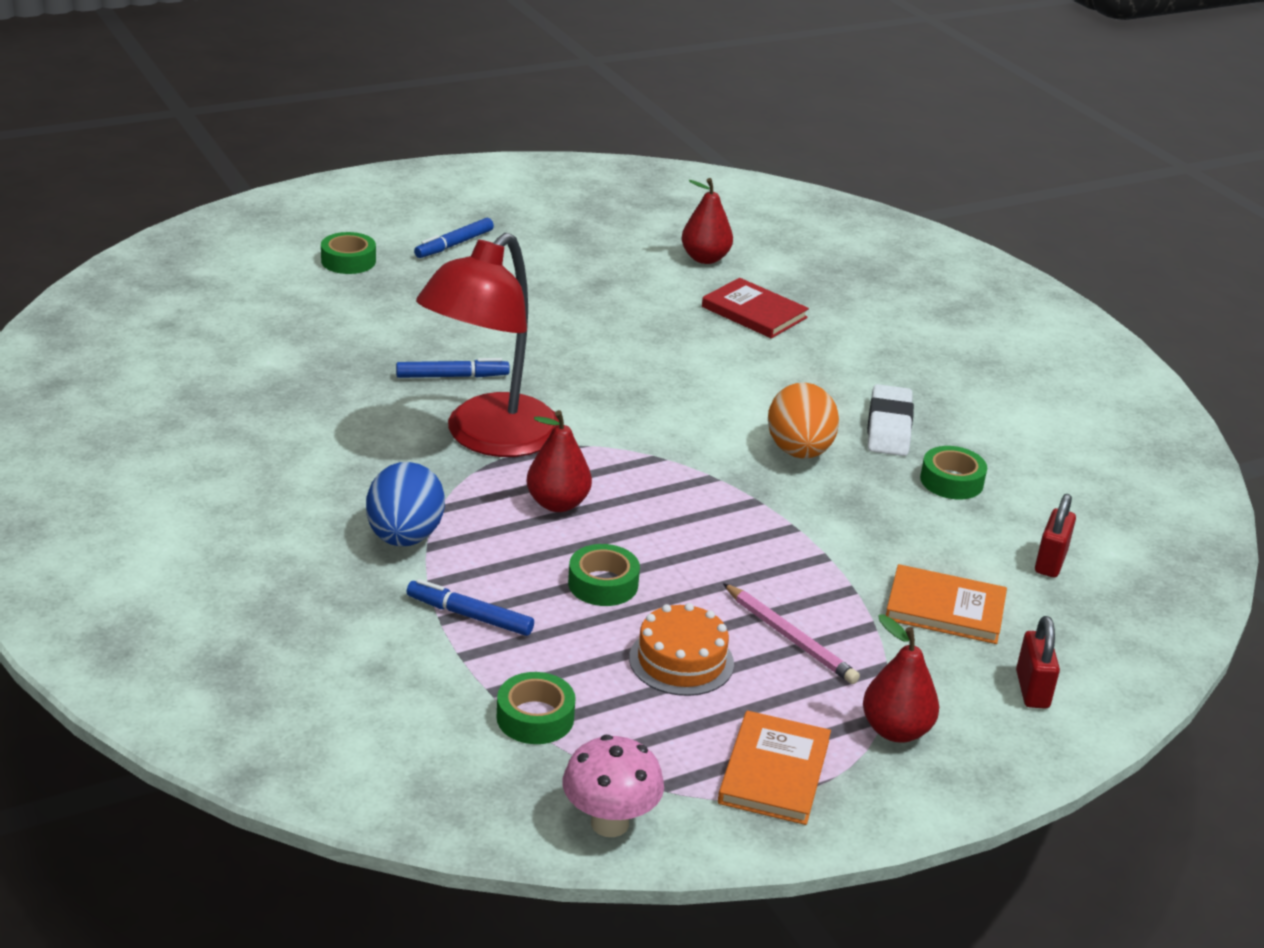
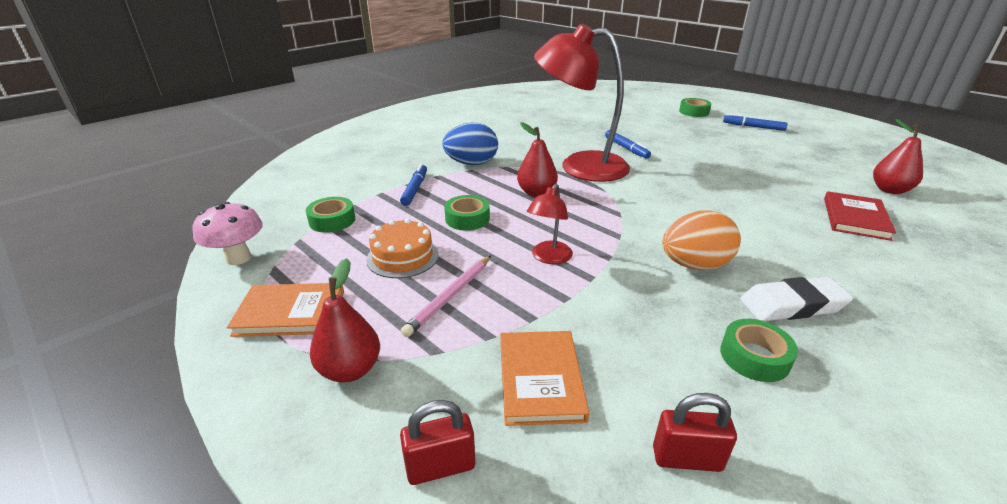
camera: 75 degrees right, 0 degrees up
none -> red lamp [527,184,573,264]

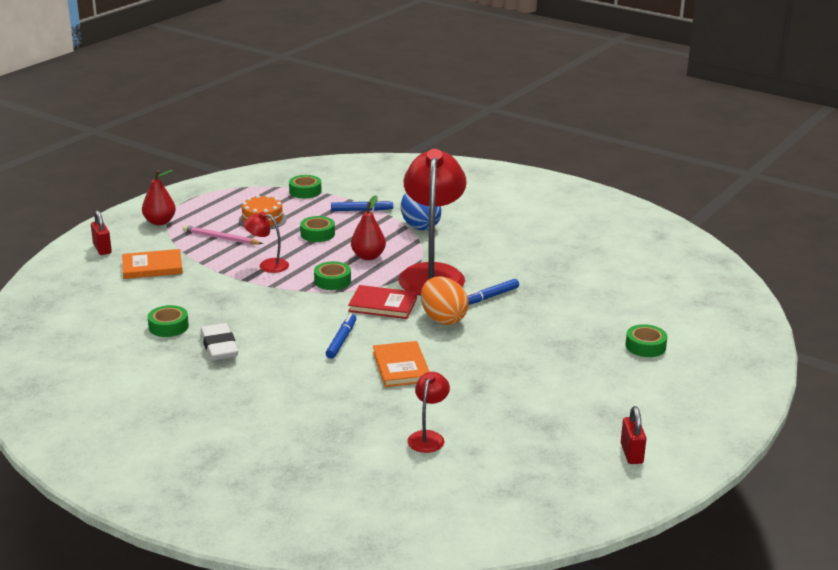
camera: 80 degrees right, 5 degrees down
pink mushroom [192,202,263,265] -> none
orange book [227,283,344,337] -> orange book moved to [373,341,430,387]
red padlock [653,393,737,472] -> red padlock moved to [621,406,647,464]
orange egg [662,210,741,270] -> orange egg moved to [421,277,468,325]
blue marker [723,114,788,131] -> blue marker moved to [326,313,356,359]
red book [824,191,896,241] -> red book moved to [348,285,417,319]
red pear [873,119,923,194] -> red lamp [407,372,450,453]
none -> green tape [314,261,351,290]

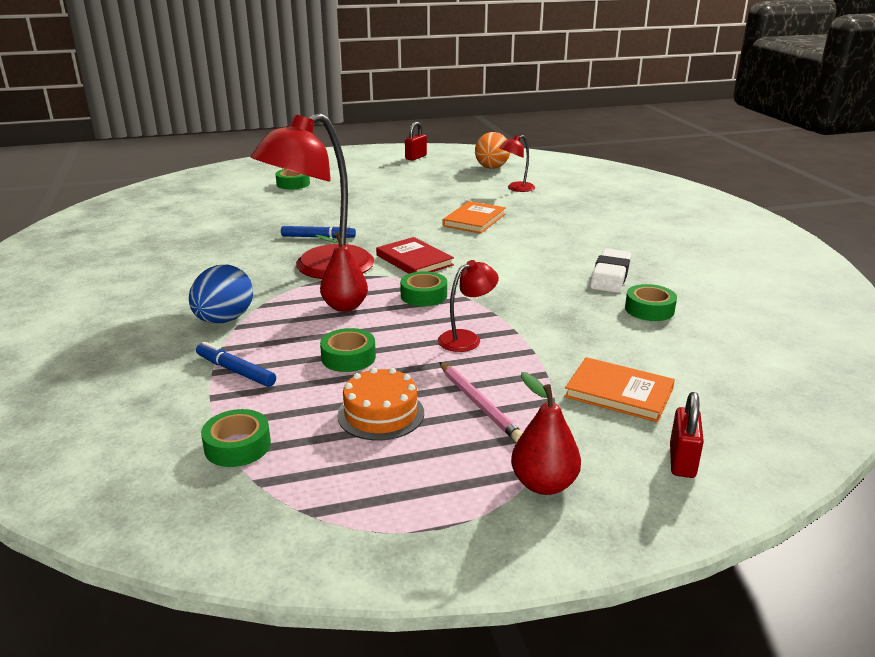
camera: 140 degrees left, 0 degrees up
red lamp [244,212,289,273] -> red lamp turned 90 degrees counterclockwise [438,260,499,352]
blue marker [326,313,356,359] -> none
orange egg [421,277,468,325] -> orange egg moved to [475,132,510,169]

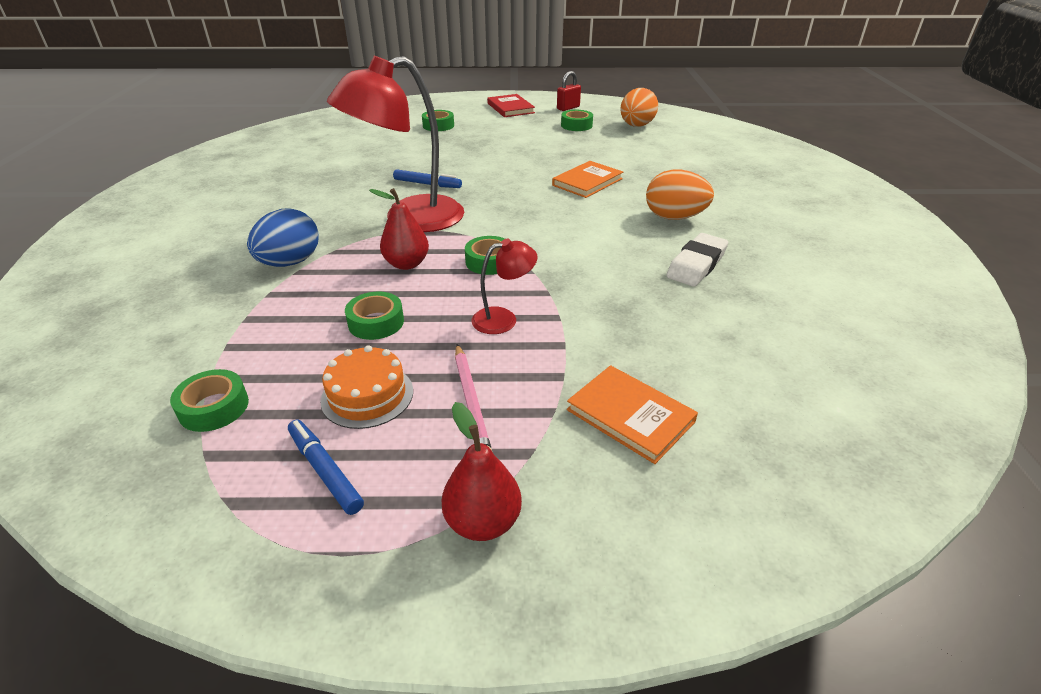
camera: 15 degrees right, 10 degrees up
blue marker [196,342,276,387] -> blue marker moved to [288,420,364,515]
red book [376,237,454,274] -> red book moved to [487,94,535,117]
red lamp [499,135,535,192] -> none
green tape [625,284,677,321] -> green tape moved to [561,110,593,131]
red padlock [670,392,704,478] -> none
none -> orange egg [646,170,714,220]

